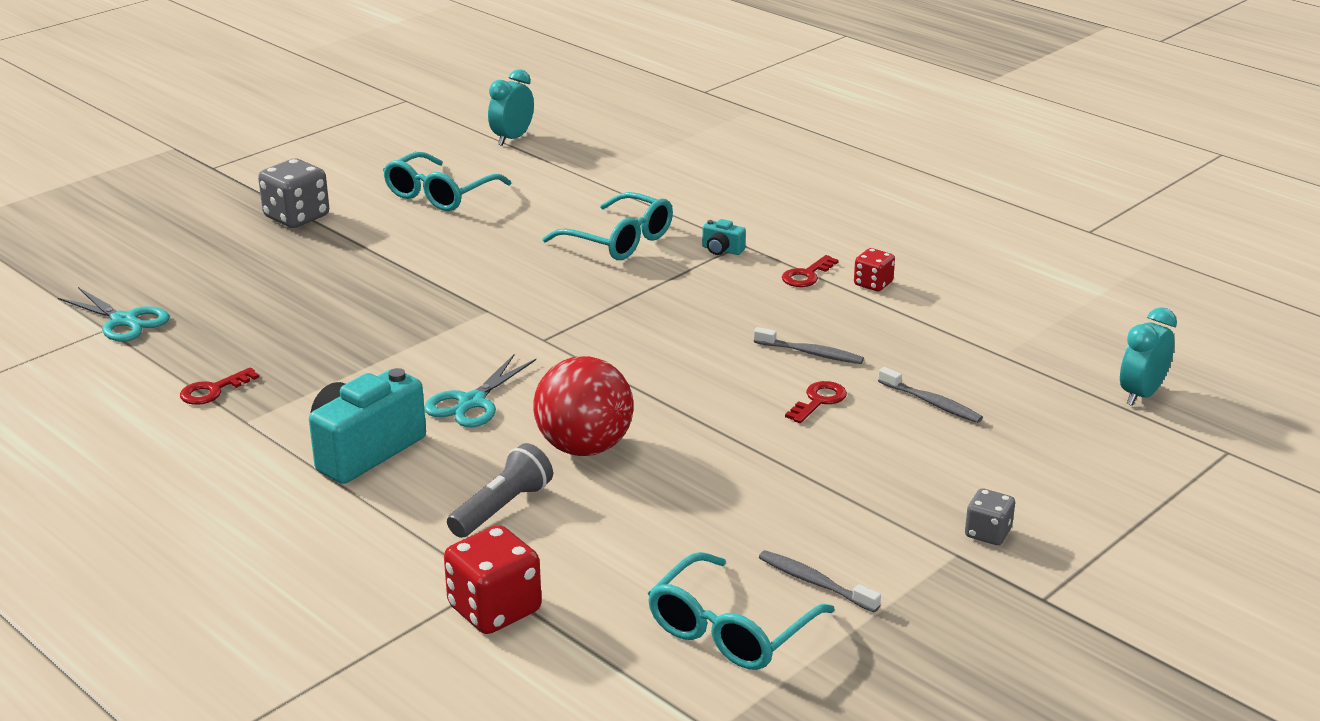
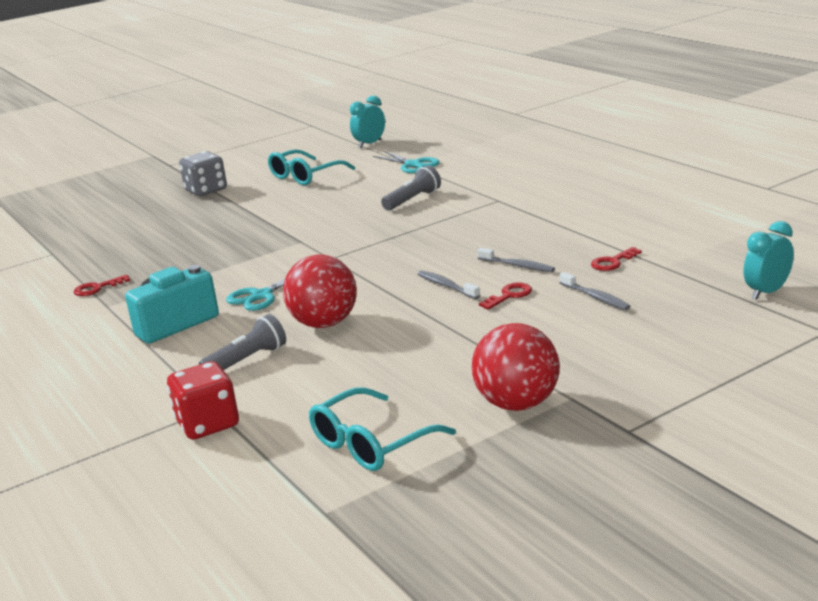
camera: 15 degrees right, 5 degrees down
turquoise scissors [58,287,169,342] -> turquoise scissors moved to [373,151,440,173]
turquoise glasses [542,192,673,260] -> grey flashlight [381,165,441,210]
turquoise camera [702,219,746,255] -> none
grey toothbrush [759,550,881,612] -> grey toothbrush moved to [418,270,480,299]
red key [782,255,839,287] -> red key moved to [591,247,642,271]
red dice [854,248,895,291] -> none
grey dice [965,489,1015,545] -> none
none -> red ball [472,323,560,411]

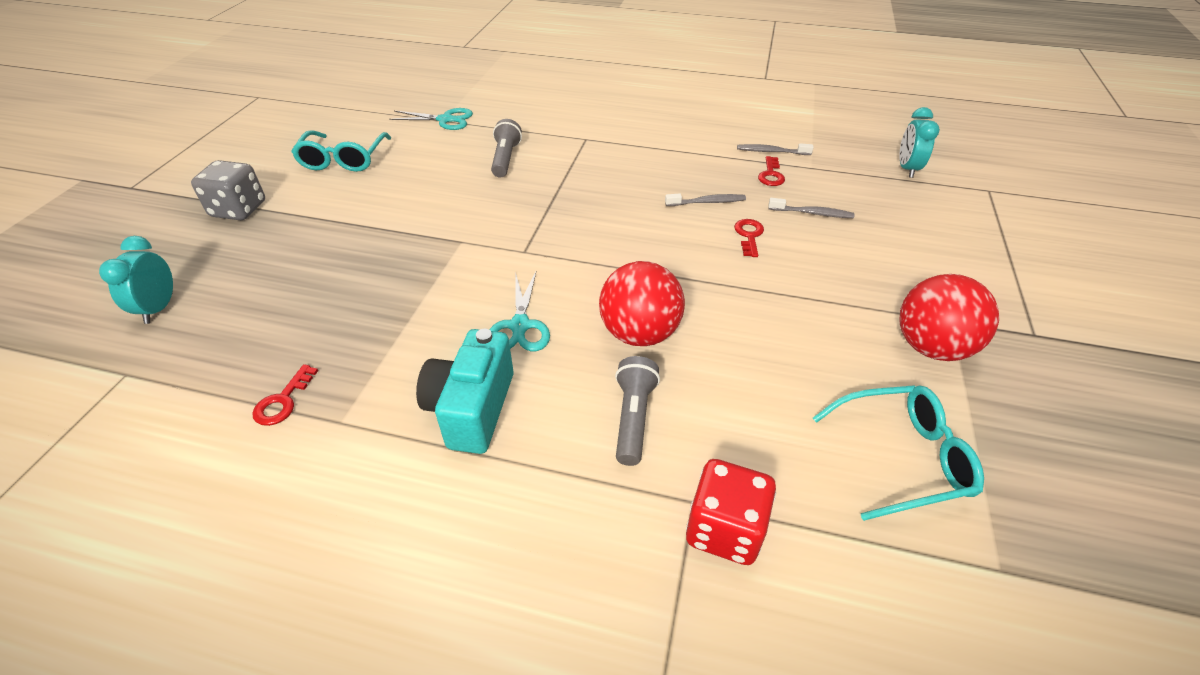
camera: 45 degrees left, 20 degrees up
turquoise glasses [309,387,456,471] -> turquoise glasses turned 105 degrees counterclockwise [813,385,984,521]
turquoise clock [350,95,385,148] -> turquoise clock moved to [99,236,173,324]
grey toothbrush [418,270,480,299] -> grey toothbrush moved to [737,143,814,155]

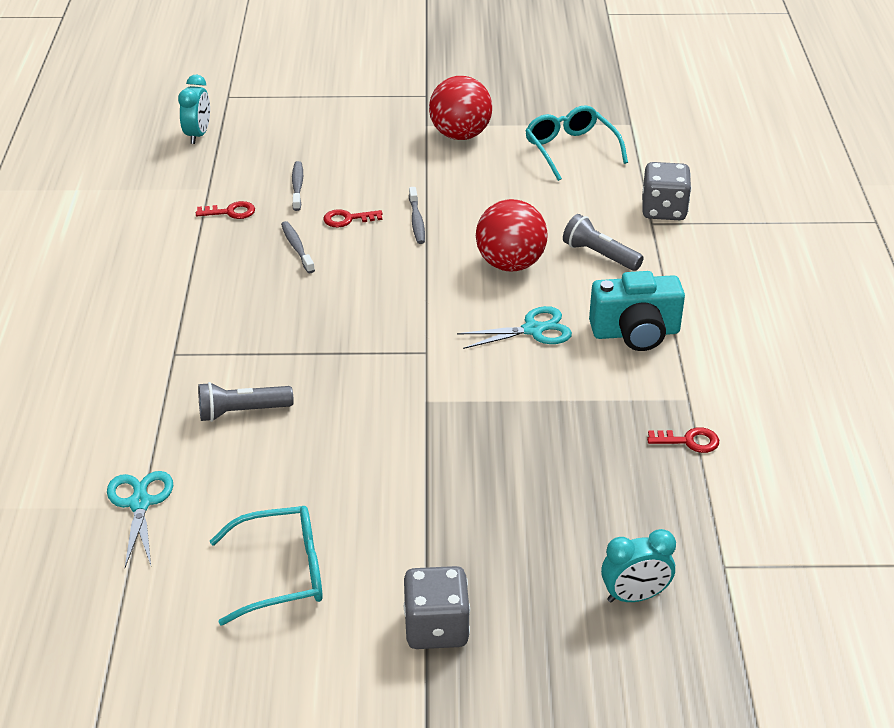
camera: 105 degrees left, 5 degrees down
grey flashlight [615,356,660,466] -> grey flashlight turned 45 degrees clockwise [563,214,644,271]
red dice [686,459,776,565] -> grey dice [642,162,691,220]
grey toothbrush [737,143,814,155] -> grey toothbrush moved to [409,187,425,244]
turquoise clock [899,107,940,178] -> turquoise clock turned 75 degrees counterclockwise [178,74,210,144]

